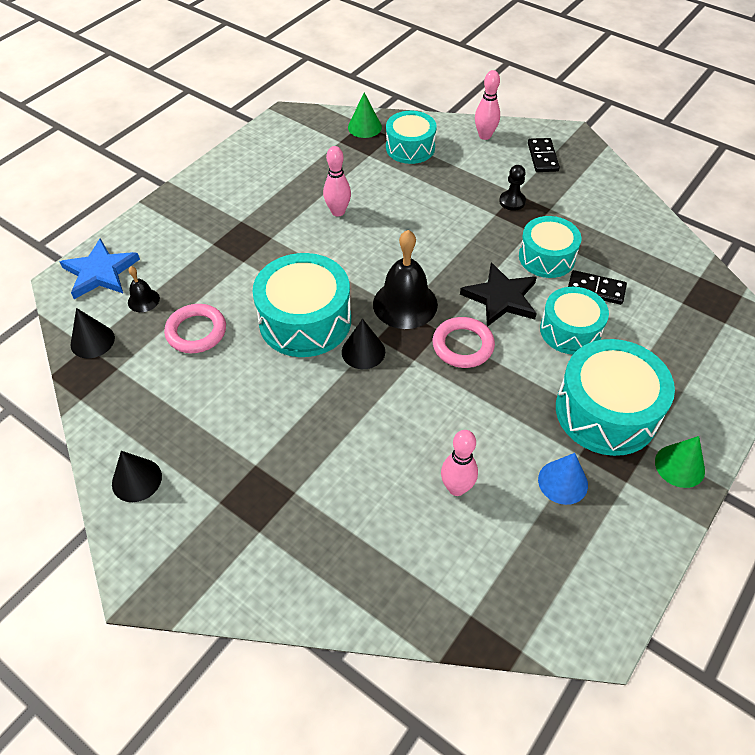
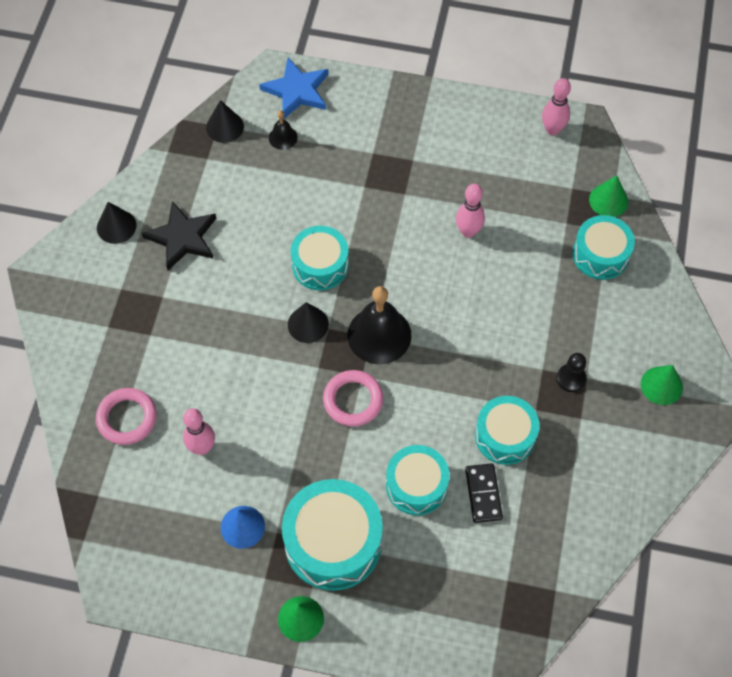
camera: 65 degrees right, 10 degrees up
pink ring [164,304,226,353] -> pink ring moved to [96,388,157,445]
turquoise drum [252,253,351,357] -> turquoise drum [291,226,349,290], size x0.65
black star [460,263,537,327] -> black star moved to [142,201,216,270]
pink bowling pin [475,70,500,140] -> pink bowling pin moved to [542,78,571,135]
black domino [528,138,560,172] -> green cone [641,365,683,405]

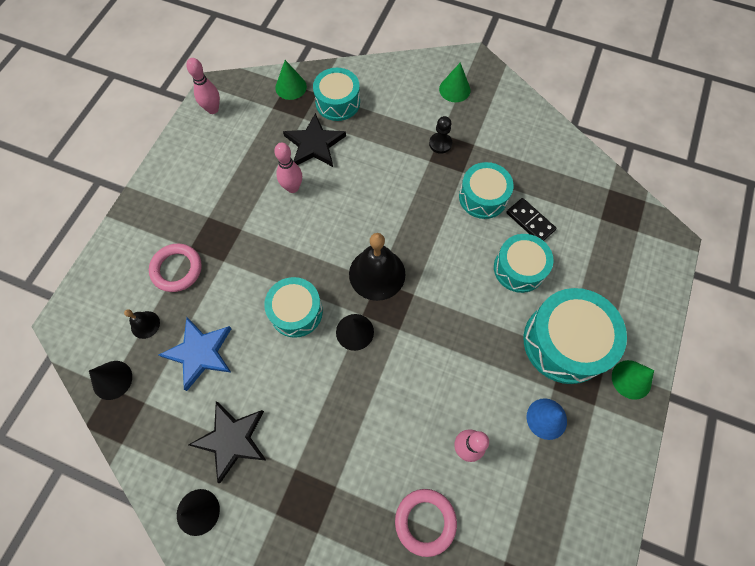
camera: 80 degrees left, 5 degrees up
blue star [259,58,329,119] -> blue star moved to [159,317,232,391]
pink ring [323,370,383,426] -> pink ring moved to [149,244,202,292]
black domino [465,463,503,523] -> black domino turned 45 degrees clockwise [506,198,556,241]
none -> black star [283,113,346,167]

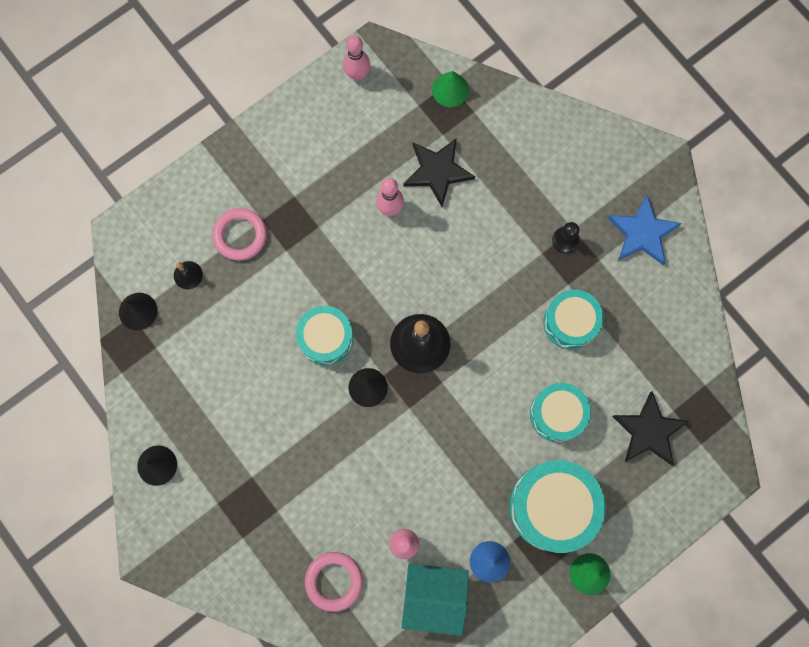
camera: 30 degrees right, 10 degrees up
blue star [159,317,232,391] -> blue star moved to [608,195,682,265]
black star [189,401,267,483] -> black star moved to [612,391,689,465]
turquoise drum [313,68,360,121] -> none
green cone [439,63,471,102] -> none
black domino [506,198,556,241] -> none
none -> turquoise house [401,564,469,636]

